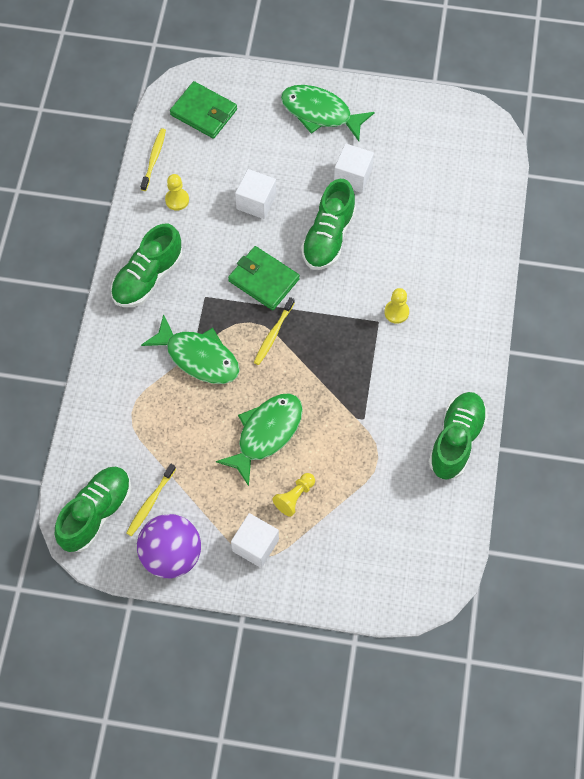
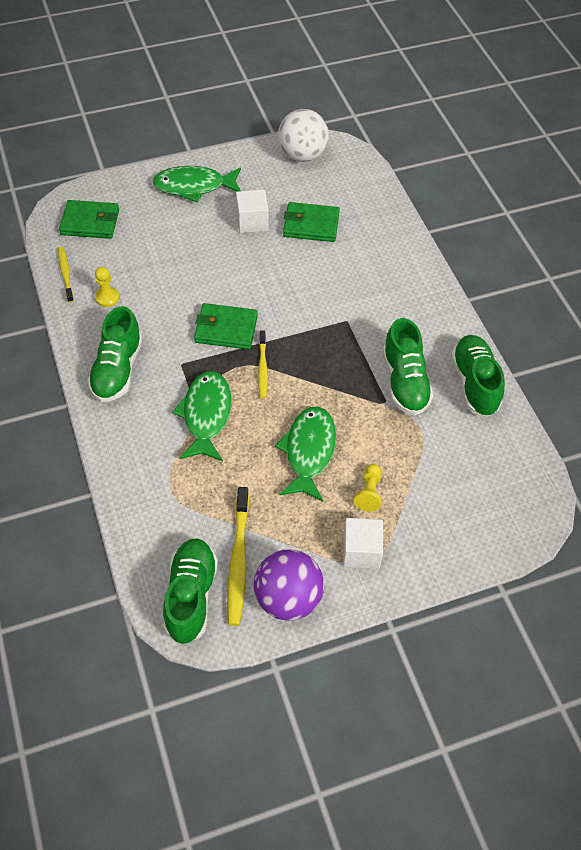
camera: 30 degrees left, 10 degrees down
yellow toothbrush [127,464,176,536] -> yellow toothbrush [227,487,249,626], size x1.62
green fish [141,314,240,384] -> green fish turned 90 degrees counterclockwise [172,371,231,462]
white cube [235,169,276,219] -> none
green shoe [301,179,356,270] -> green shoe moved to [383,318,433,415]
yellow pawn [384,288,409,324] -> none
none -> white ball [278,109,329,162]
none -> green wallet [283,202,340,242]

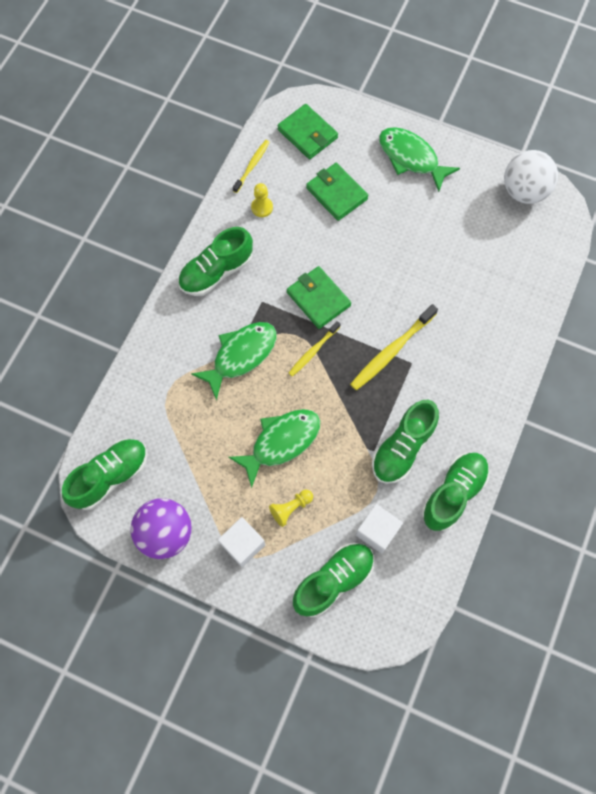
camera: 45 degrees right, 15 degrees up
yellow toothbrush [227,487,249,626] -> yellow toothbrush moved to [350,304,438,390]
white cube [236,190,269,233] -> white cube moved to [356,504,403,554]
green wallet [283,202,340,242] -> green wallet moved to [306,163,368,221]
none -> green shoe [293,543,374,617]

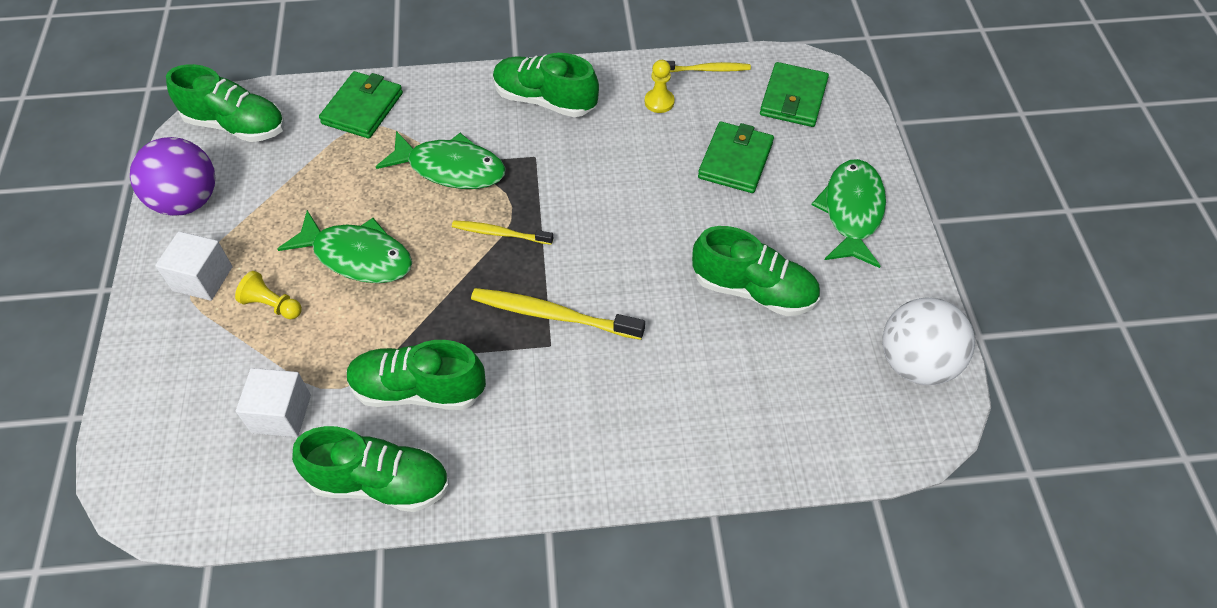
camera: 60 degrees right, 15 degrees down
green wallet [287,266,351,329] -> green wallet moved to [319,71,403,138]
green shoe [293,543,374,617] -> green shoe moved to [692,226,820,316]

